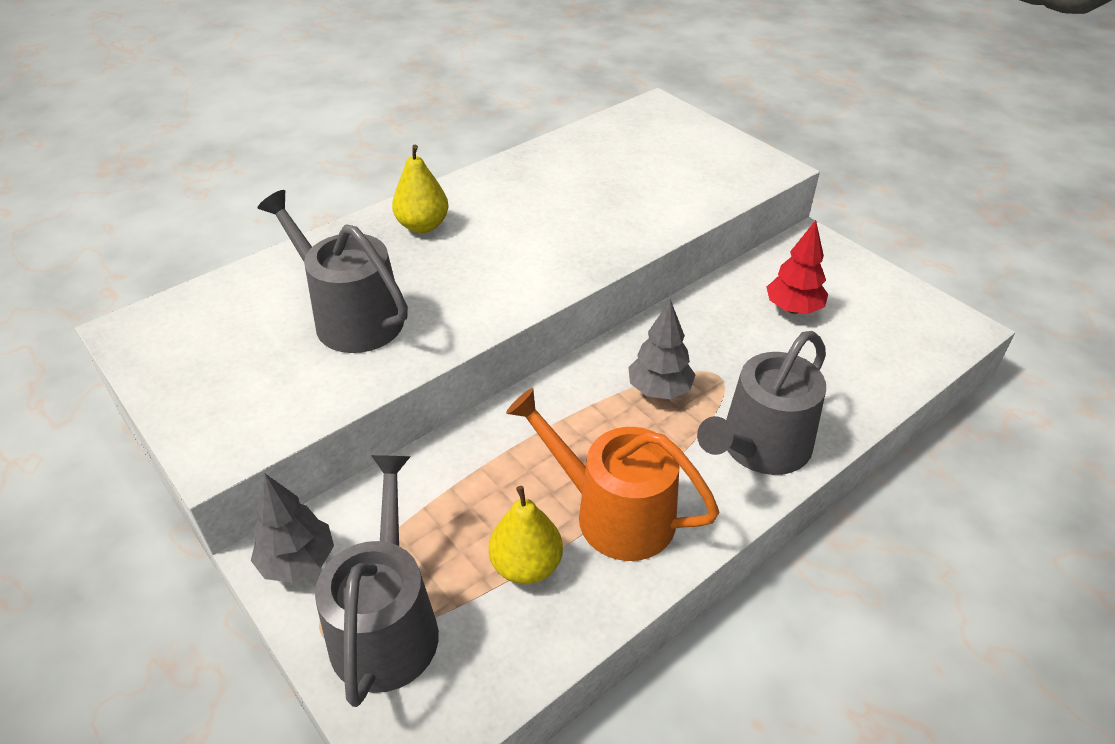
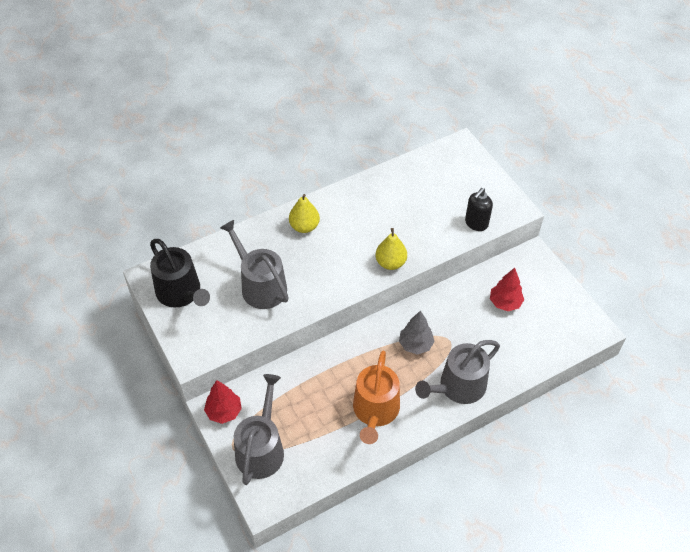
camera: 10 degrees right, 10 degrees up
grey tree [251,473,334,583] -> red tree [204,380,242,424]
yellow pear [489,486,563,584] -> yellow pear moved to [376,228,407,270]
orange watering can [506,388,719,561] -> orange watering can turned 120 degrees counterclockwise [353,351,400,444]
none -> black watering can [150,239,210,307]
none -> black soap dispenser [465,188,493,231]

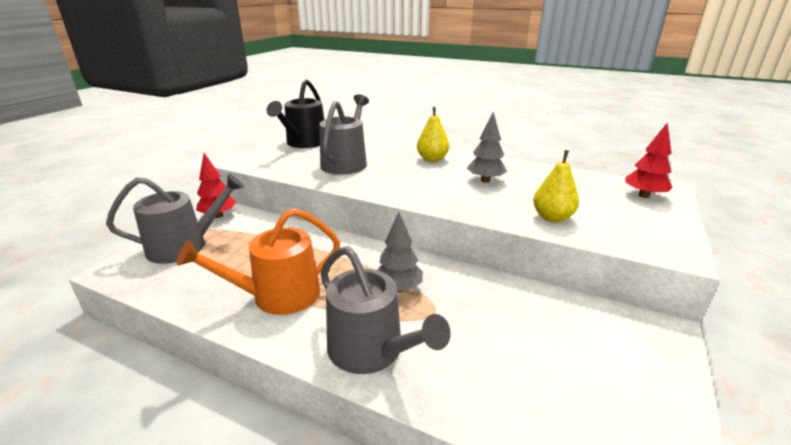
camera: 55 degrees right, 25 degrees down
yellow pear [376,228,407,270] -> yellow pear moved to [533,150,579,222]
grey watering can [415,340,500,404] -> grey watering can turned 150 degrees counterclockwise [321,246,451,374]
black soap dispenser [465,188,493,231] -> none
red tree [490,268,524,311] -> red tree moved to [625,122,673,198]
none -> grey tree [467,111,507,183]

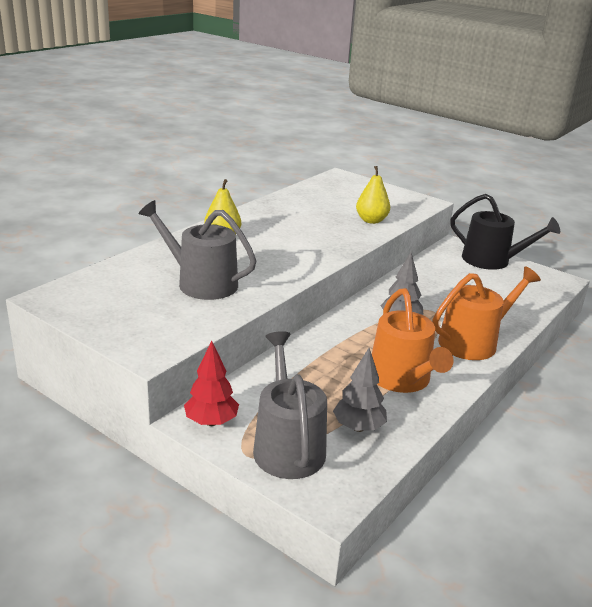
camera: 80 degrees left, 0 degrees up
black watering can [266,79,324,148] -> black watering can moved to [450,194,560,270]
grey watering can [321,246,451,374] -> orange watering can [433,267,541,360]
grey tree [467,111,507,183] -> grey tree moved to [333,348,387,432]
red tree [625,122,673,198] -> none

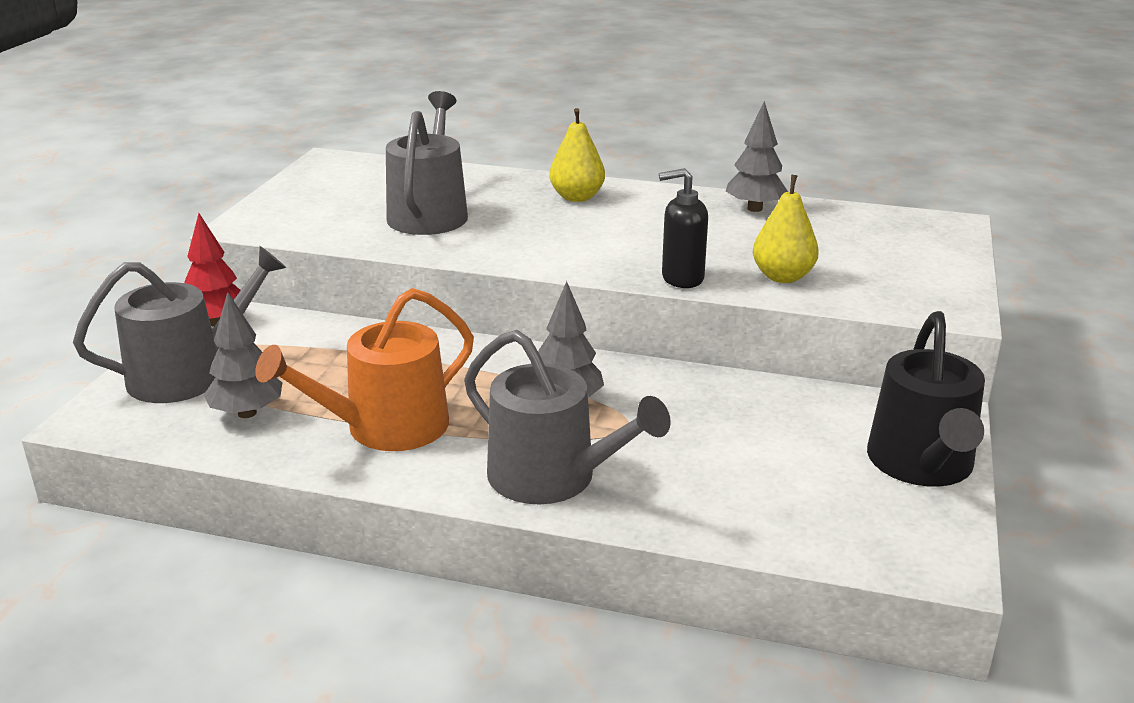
camera: 70 degrees right, 0 degrees up
orange watering can [433,267,541,360] -> grey watering can [464,330,671,504]
none -> black soap dispenser [659,168,708,288]
none -> grey tree [726,101,788,212]

